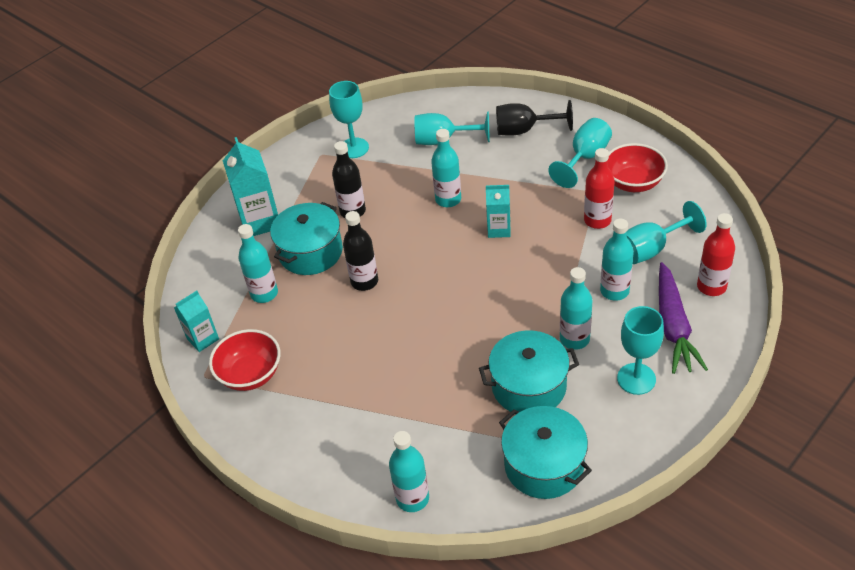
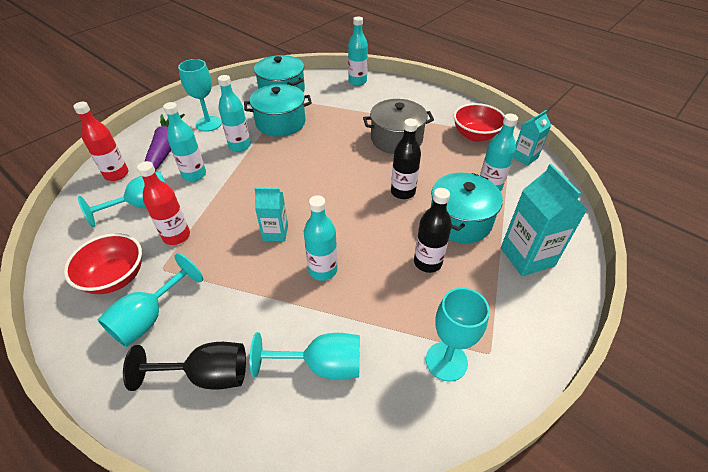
camera: 175 degrees right, 0 degrees up
none -> grey pot [363,99,434,154]

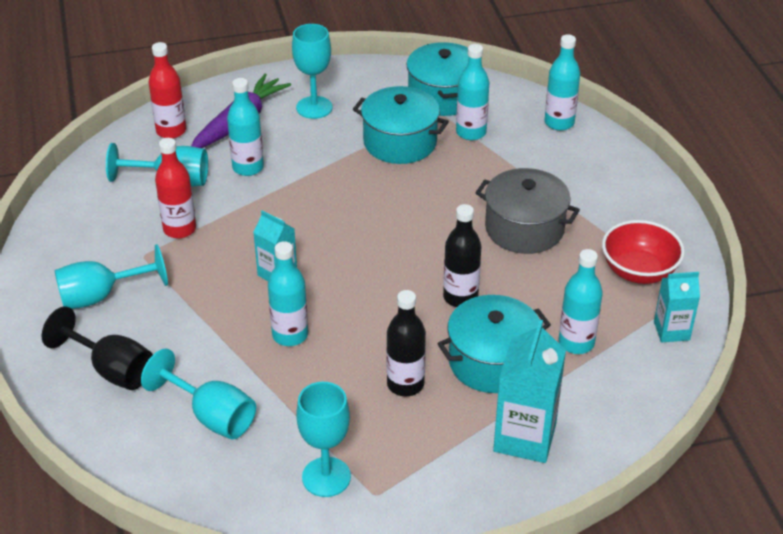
camera: 35 degrees right, 5 degrees down
red bowl [64,233,142,294] -> none
turquoise bottle [218,75,251,152] -> turquoise bottle moved to [456,44,489,140]

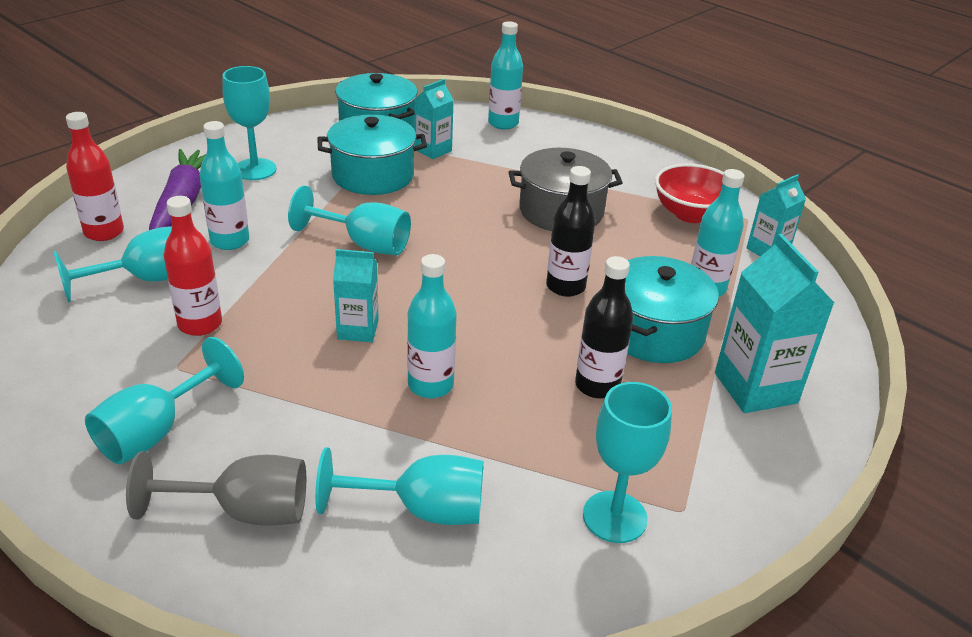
camera: 35 degrees left, 5 degrees down
black goblet [42,306,153,390] -> grey goblet [126,451,306,526]
turquoise bottle [456,44,489,140] -> turquoise carton [414,79,454,159]
none -> turquoise goblet [288,185,411,255]

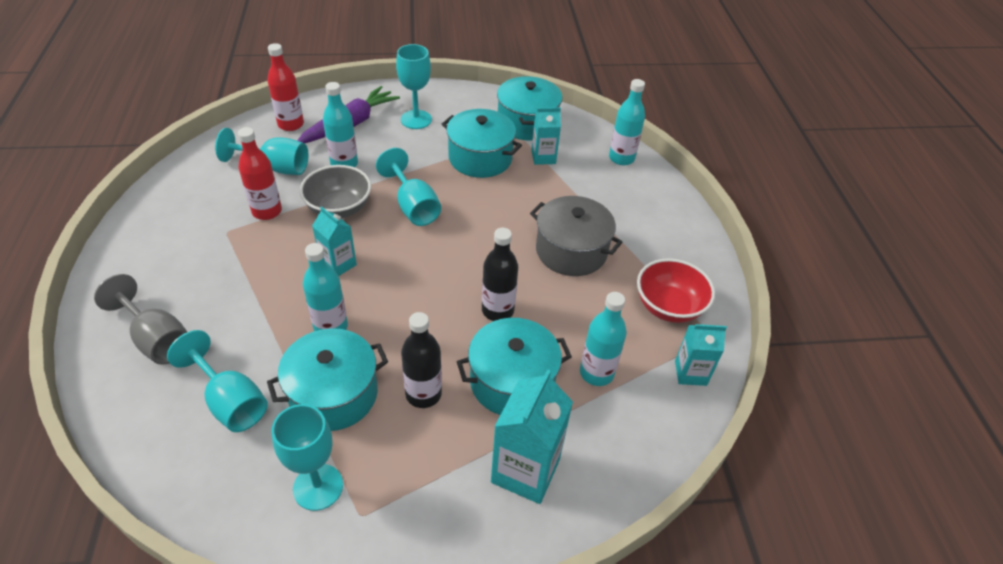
camera: 40 degrees right, 10 degrees up
turquoise goblet [85,337,244,464] -> none
none -> turquoise pot [267,328,388,431]
none -> grey bowl [300,165,371,218]

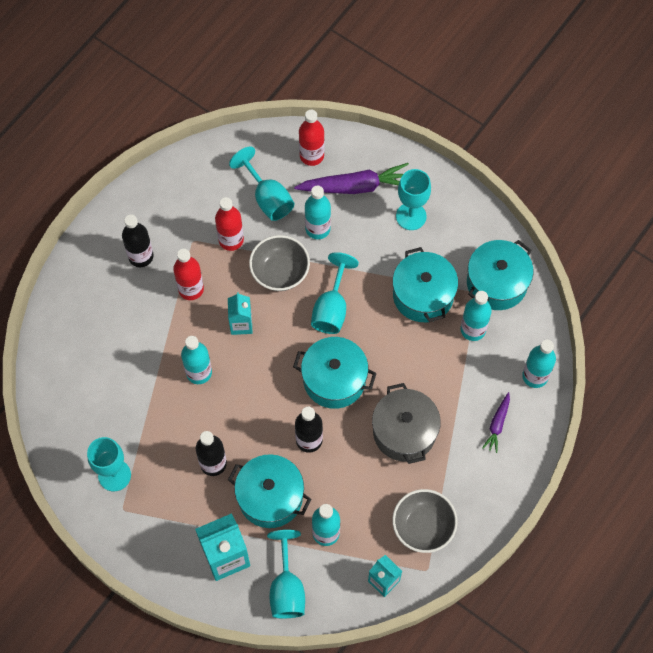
camera: 45 degrees right, 20 degrees up
grey goblet [94,274,187,365] -> none
turquoise goblet [167,330,268,432] -> turquoise goblet moved to [267,530,305,618]
turquoise pot [267,328,388,431] -> turquoise pot moved to [293,337,377,409]
turquoise carton [531,107,561,165] -> turquoise bottle [460,291,492,341]
red bowl [637,258,715,323] -> grey bowl [392,489,458,553]
none -> black bottle [122,215,154,267]
none -> red bottle [173,249,204,300]
none -> purple carrot [482,392,510,453]

